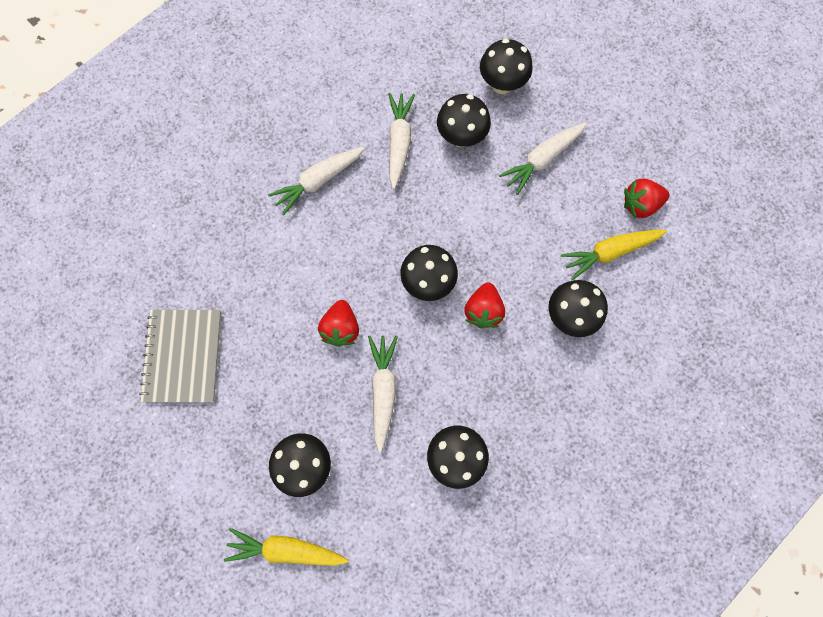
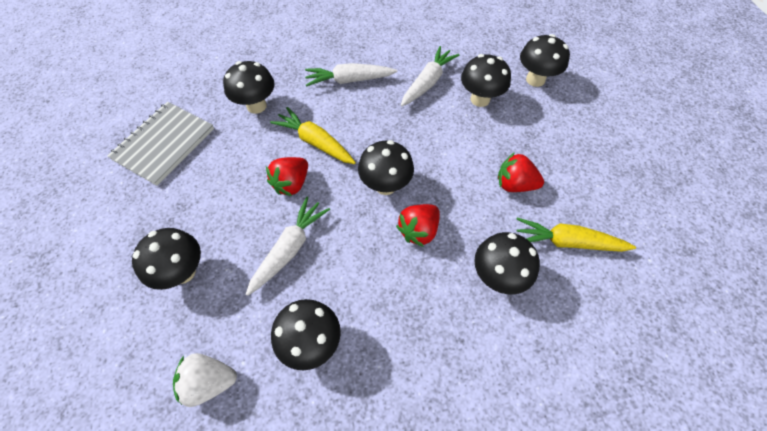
camera: 30 degrees right, 15 degrees down
yellow carrot [224,528,349,566] -> yellow carrot moved to [270,107,356,164]
white carrot [499,123,586,195] -> none
red strawberry [624,179,670,218] -> red strawberry moved to [498,152,544,192]
none -> white strawberry [173,353,237,407]
none -> black mushroom [223,61,274,114]

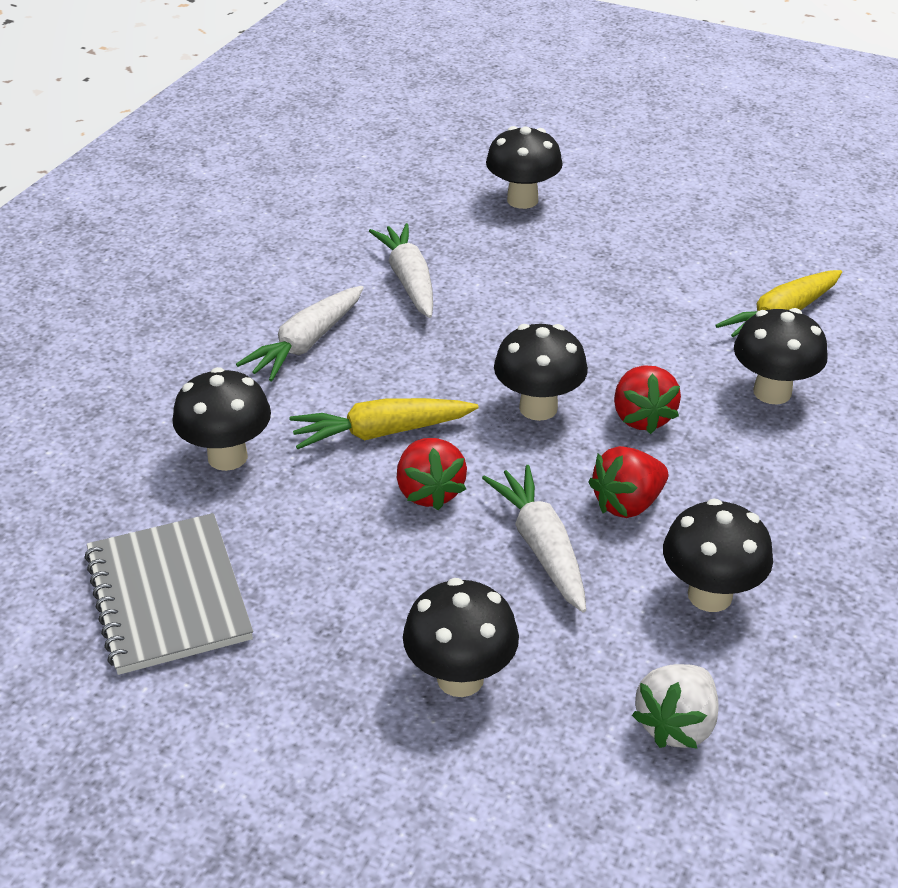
camera: 50 degrees left, 20 degrees down
black mushroom [461,54,511,107] -> none
red strawberry [498,152,544,192] -> red strawberry moved to [588,446,668,518]

